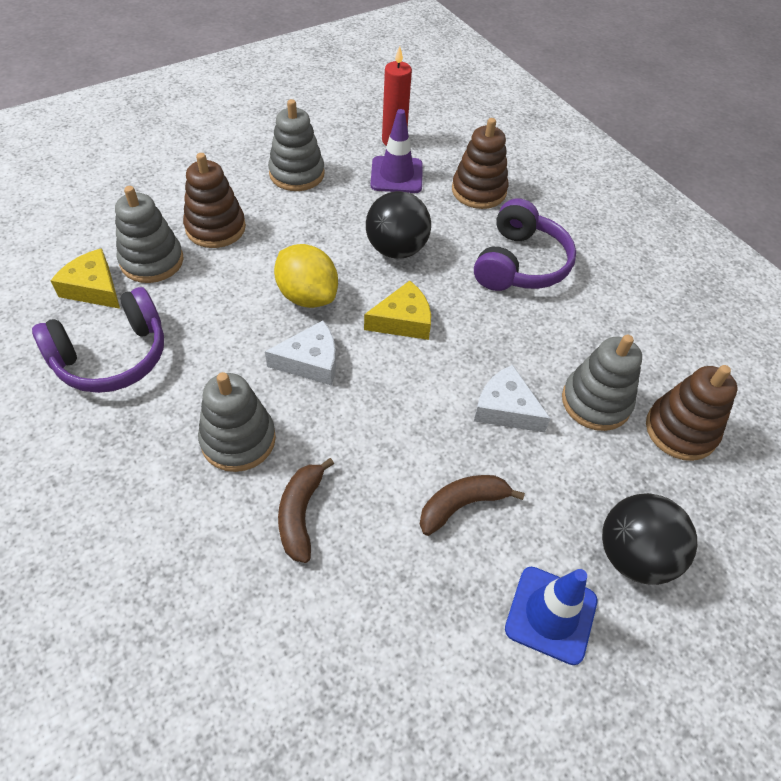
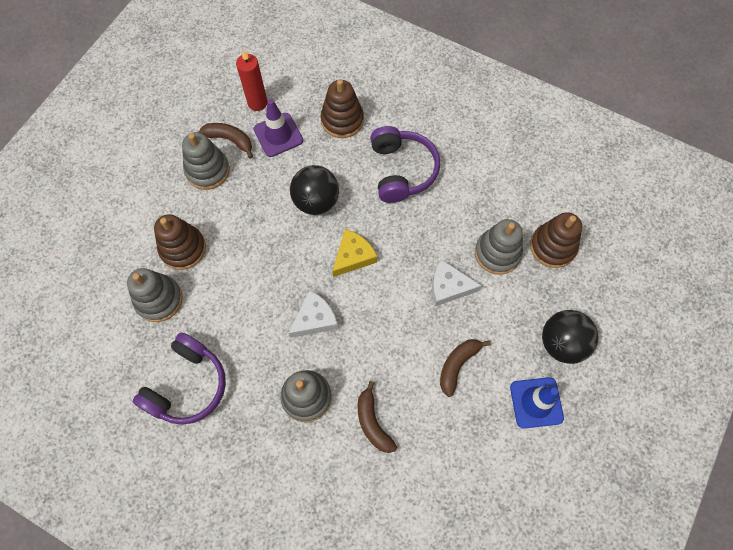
camera: 25 degrees left, 15 degrees up
yellow cheese [51,248,120,309] -> none
yellow lemon [274,244,338,308] -> none
none -> brown banana [199,123,253,159]

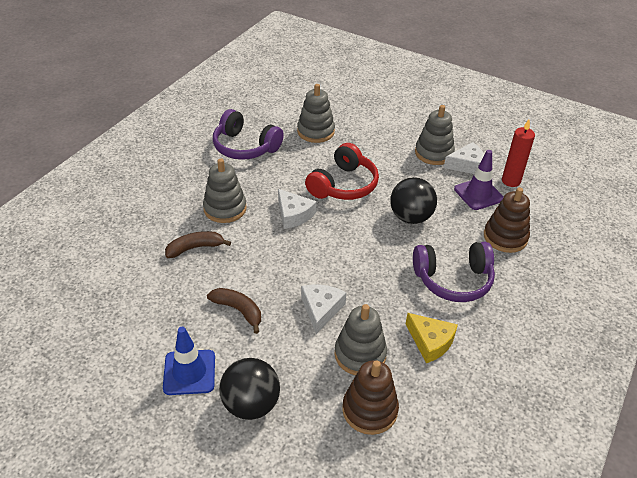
camera: 90 degrees right, 25 degrees down
brown stacking toy [154,214,206,270] -> none
brown banana [199,123,253,159] -> white cheese [444,142,484,174]
yellow cheese [332,229,377,277] -> yellow cheese moved to [406,313,458,363]
none -> red headphones [305,143,379,200]

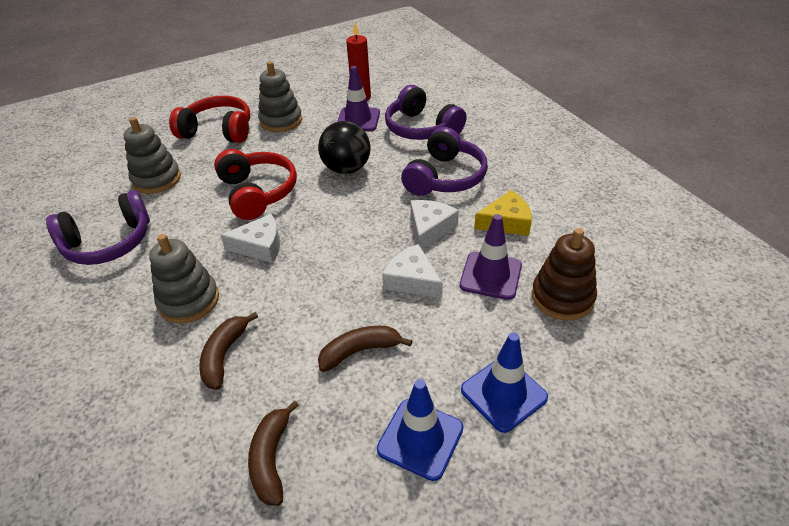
camera: 55 degrees left, 0 degrees up
black ball [219,358,280,420] -> blue traffic cone [461,332,548,433]
grey stacking toy [334,304,387,375] -> purple traffic cone [460,214,522,300]
white cheese [444,142,484,174] -> white cheese moved to [410,200,459,249]
brown stacking toy [484,187,530,253] -> purple headphones [385,85,467,140]
none -> red headphones [169,96,250,143]
none -> brown banana [248,400,299,506]

